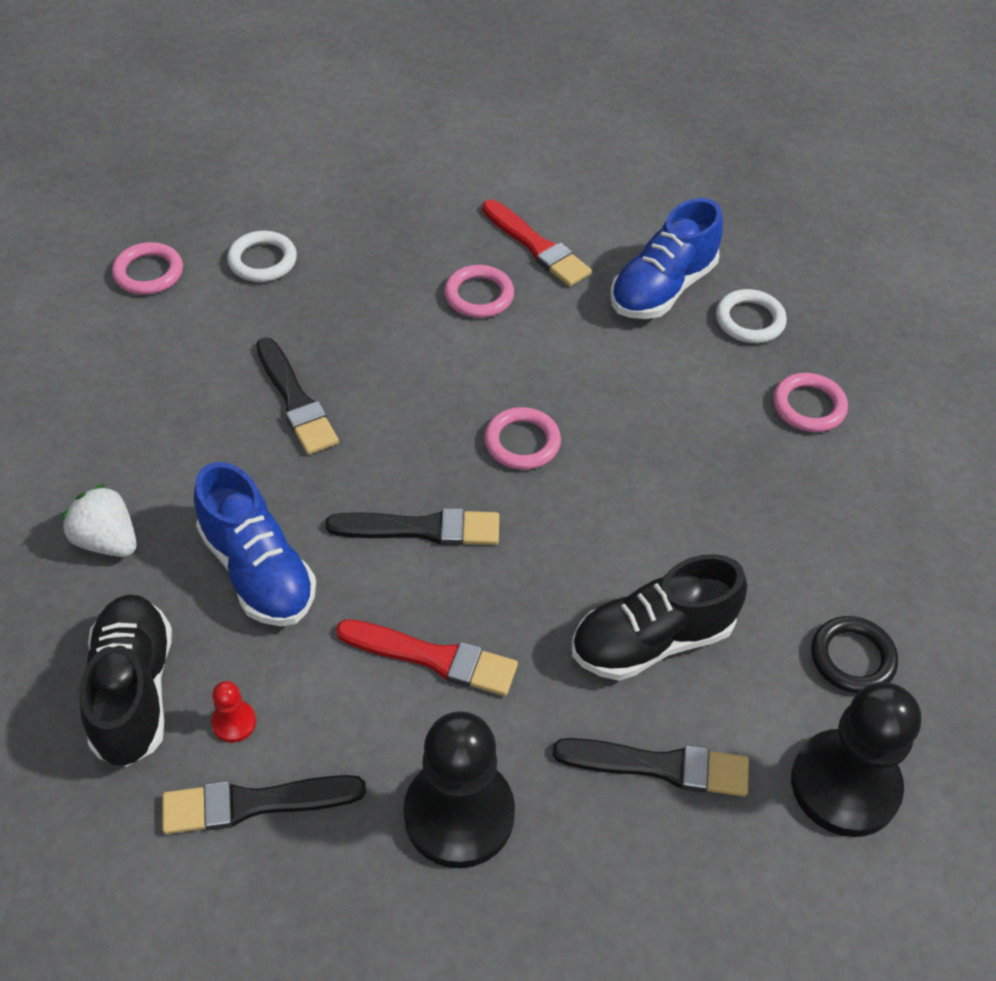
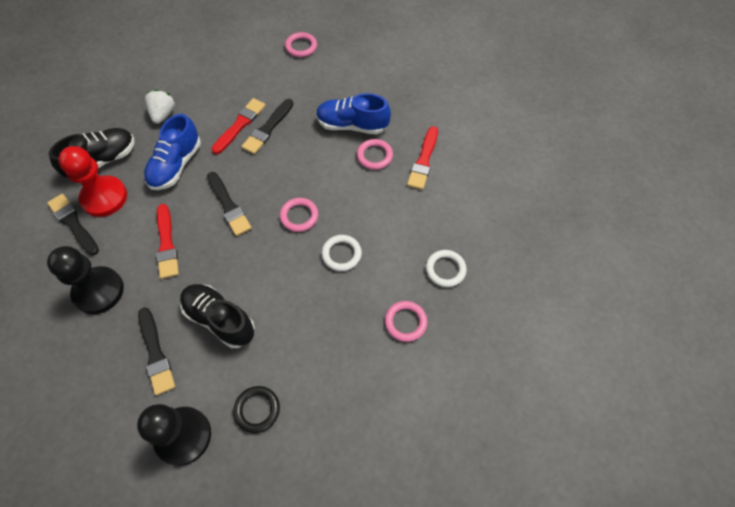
camera: 60 degrees right, 10 degrees up
red pawn [211,681,256,743] -> red pawn [58,146,127,217], size x2.44
white ring [227,231,297,282] -> white ring moved to [322,235,362,271]
blue shoe [610,198,723,319] -> blue shoe moved to [316,93,391,134]
none -> red brush [211,98,266,154]

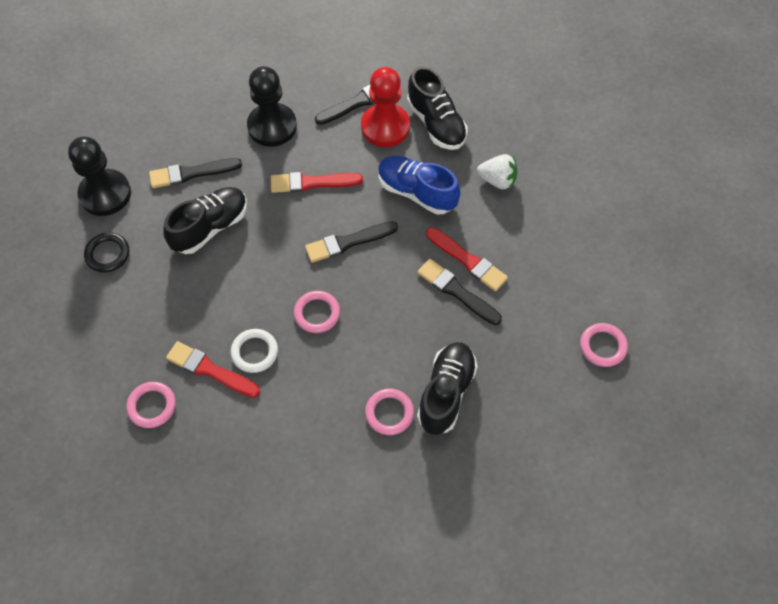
camera: 100 degrees right, 0 degrees up
blue shoe [316,93,391,134] -> black shoe [417,342,478,435]
red brush [407,126,438,190] -> red brush moved to [166,341,260,398]
white ring [426,250,467,287] -> none

